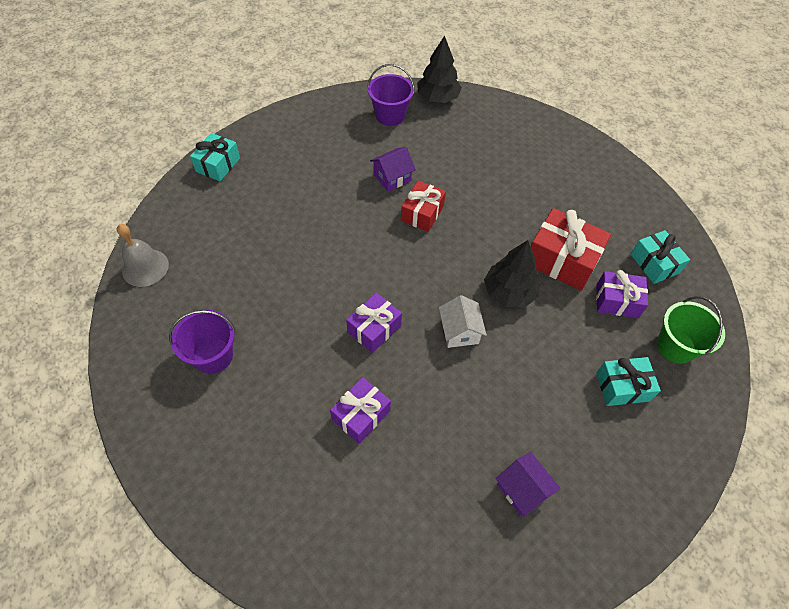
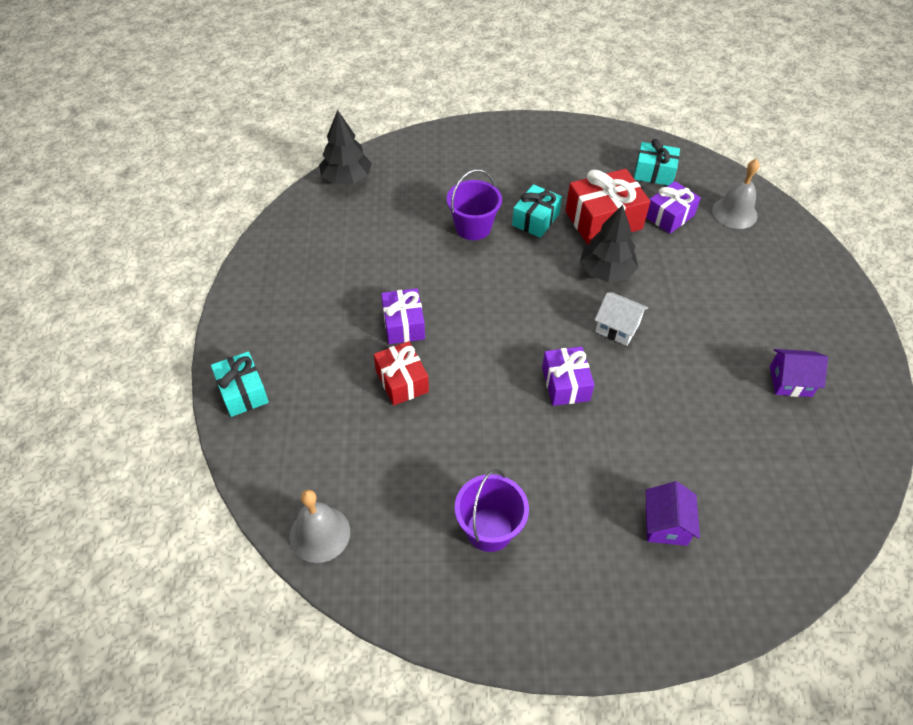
camera: 50 degrees left, 5 degrees down
purple gift [330,377,391,444] -> purple gift moved to [381,288,425,344]
purple bucket [367,64,415,126] -> purple bucket moved to [447,169,502,240]
purple house [370,147,416,192] -> purple house moved to [646,481,700,546]
red gift [401,181,446,232] -> red gift moved to [374,341,429,405]
turquoise gift [596,357,661,406] -> turquoise gift moved to [512,184,562,238]
green bucket [657,296,725,363] -> grey bell [712,159,759,229]

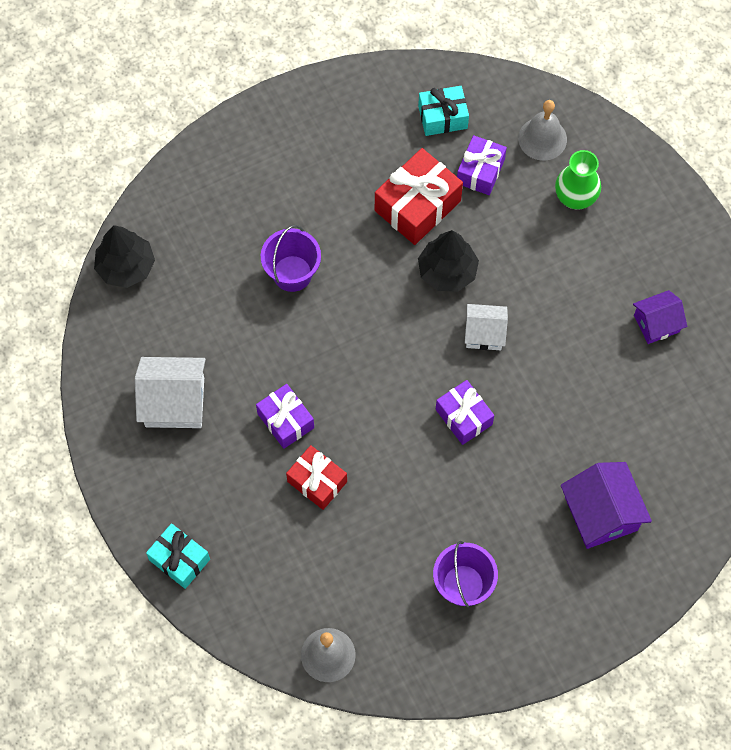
camera: 25 degrees left, 15 degrees up
turquoise gift [512,184,562,238] -> none
purple house [646,481,700,546] -> purple house [561,462,652,549], size x1.58
none -> white house [135,357,206,428]
none -> green vase [555,150,601,210]

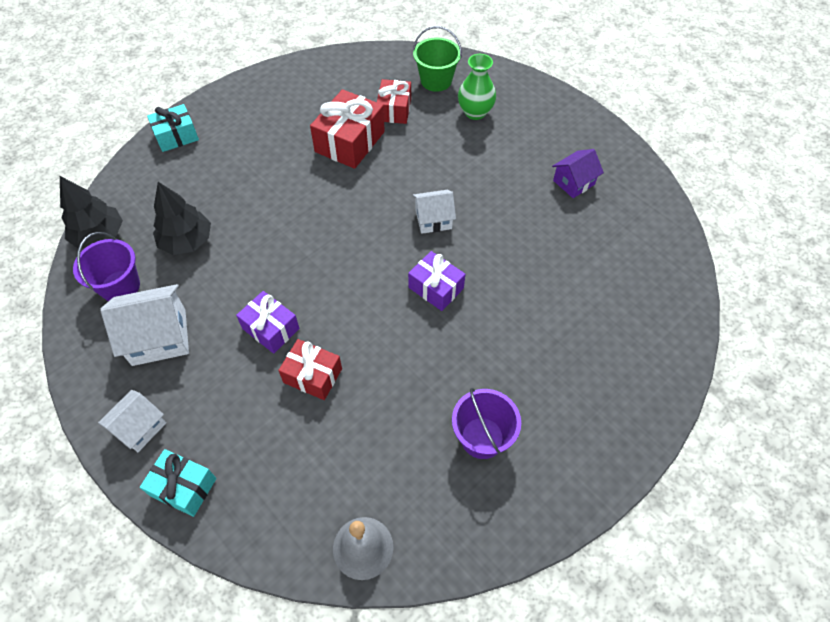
camera: 15 degrees left, 10 degrees down
purple bucket [261,225,321,292] -> purple bucket moved to [73,232,140,301]
turquoise gift [418,86,469,136] -> turquoise gift moved to [147,104,199,152]
black tree [418,230,479,292] -> black tree moved to [153,182,211,255]
purple gift [457,135,507,195] -> red gift [377,79,411,124]
grey bell [518,100,567,161] -> green bucket [413,26,462,92]
purple house [561,462,652,549] -> none
none -> white house [98,390,166,452]

